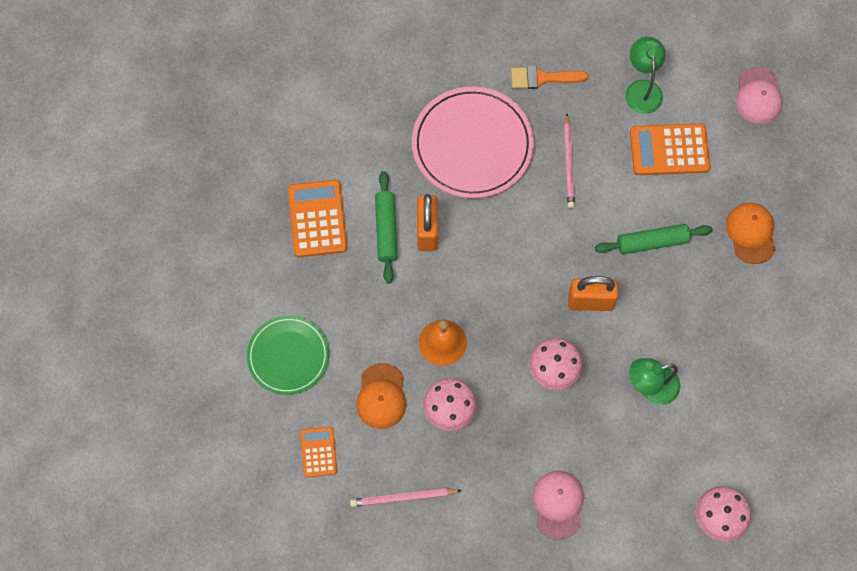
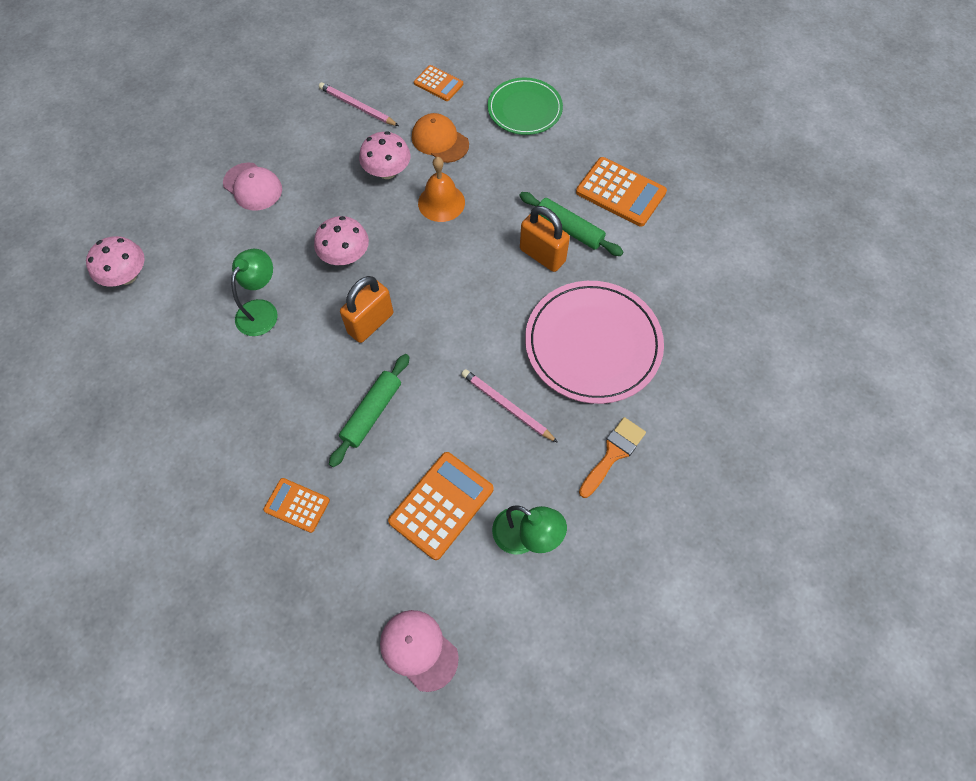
camera: 130 degrees right, 5 degrees down
pink pencil [350,488,462,507] -> pink pencil turned 90 degrees counterclockwise [319,82,399,126]
orange cap [726,203,776,264] -> orange calculator [263,478,330,533]

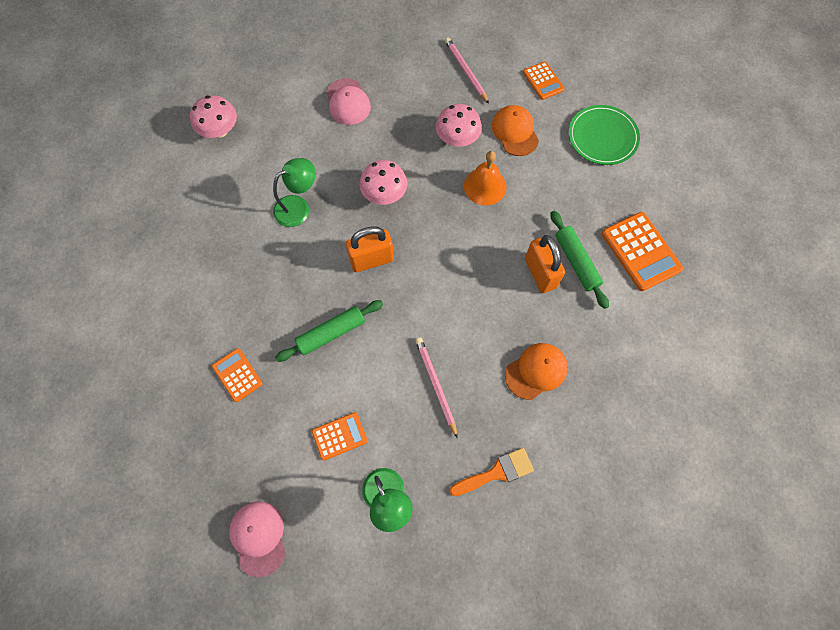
camera: 30 degrees right, 5 degrees up
orange calculator [388,452,494,560] -> orange calculator [312,412,368,461], size x0.60
pink plate [525,281,664,404] -> orange cap [505,343,568,400]

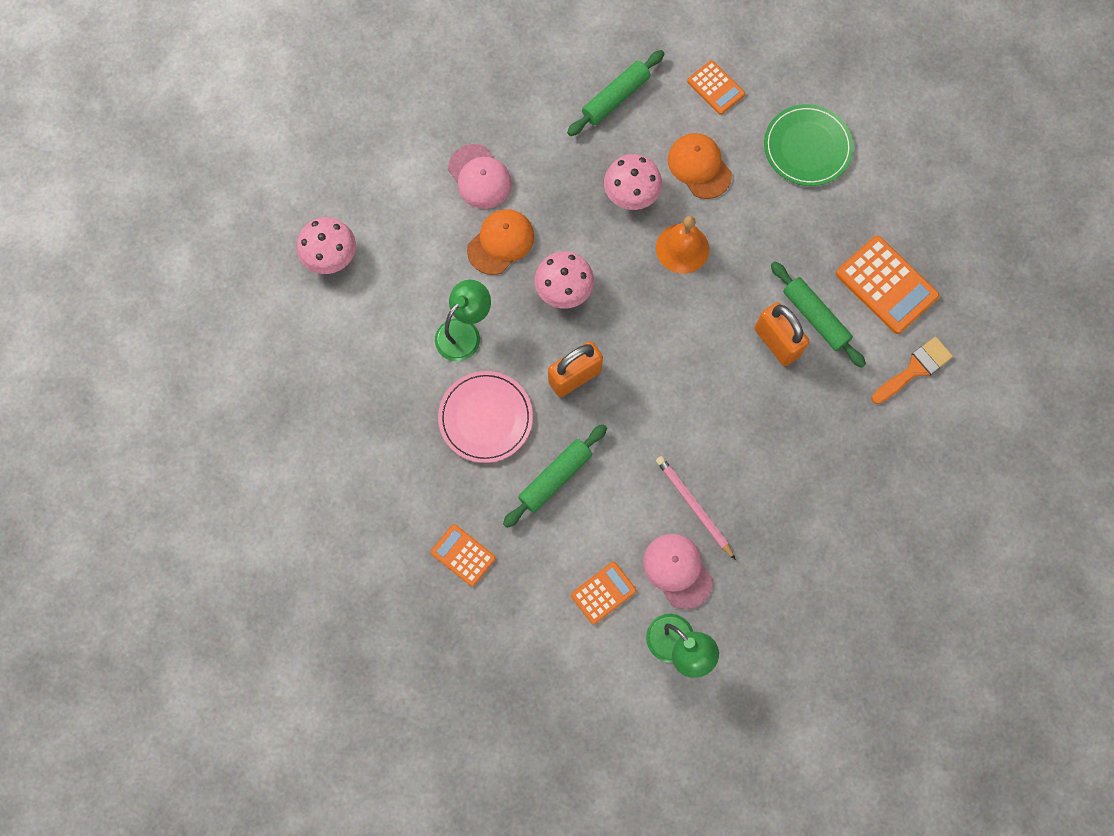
camera: 15 degrees left, 5 degrees up
pink cap [229,501,286,577] -> pink cap moved to [643,534,713,609]
pink pencil [445,38,489,104] -> green rolling pin [567,50,664,136]
orange brush [449,448,534,496] -> orange brush moved to [872,337,953,404]
orange cap [505,343,568,400] -> orange cap moved to [467,209,534,275]
none -> pink plate [438,371,533,463]

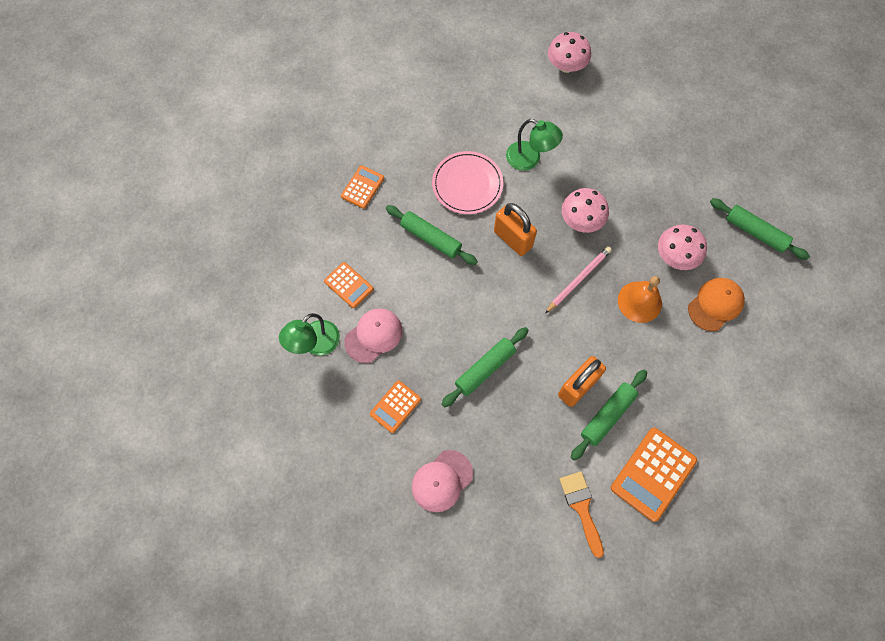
camera: 80 degrees right, 5 degrees down
pink cap [448,144,512,209] -> pink cap moved to [412,450,473,512]
orange cap [467,209,534,275] -> none
pink pencil [656,456,736,560] -> pink pencil moved to [545,246,612,314]
orange calculator [687,60,745,115] -> orange calculator moved to [370,380,421,433]
green plate [764,104,854,186] -> none
orange brush [872,337,953,404] -> orange brush turned 150 degrees counterclockwise [560,472,604,558]
none -> green rolling pin [442,327,529,407]

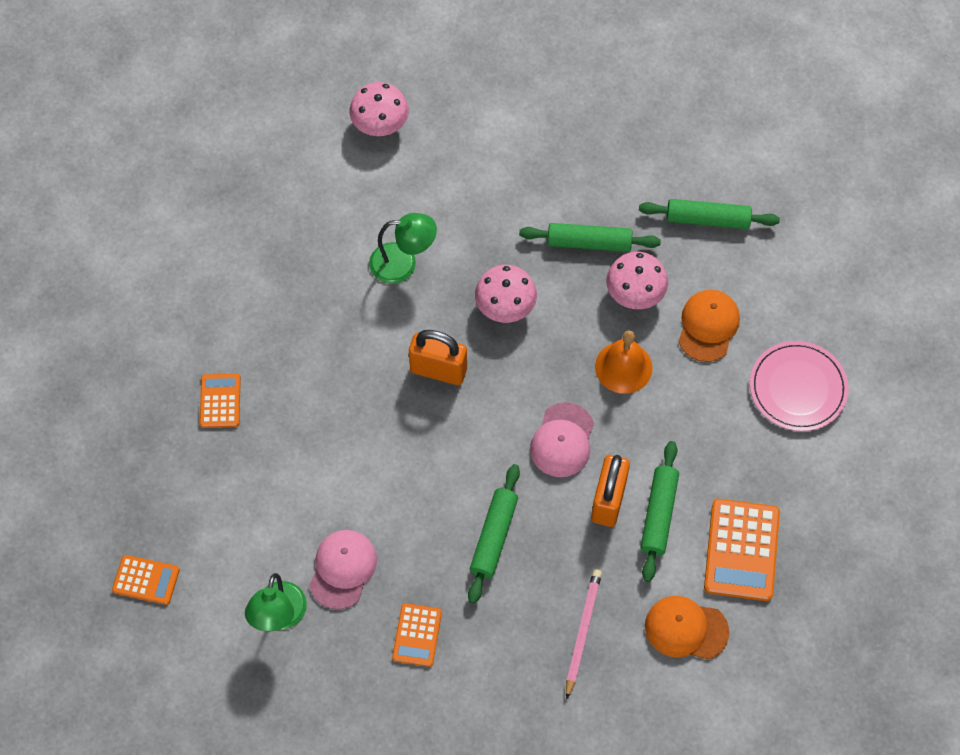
camera: 30 degrees left, 5 degrees down
orange calculator [324,262,374,308] -> orange calculator moved to [112,555,180,605]
green rolling pin [386,205,478,265] -> green rolling pin moved to [519,223,661,252]
pink cap [412,450,473,512] -> pink cap moved to [530,402,594,477]
pink plate [432,151,503,214] -> pink plate moved to [750,341,849,431]
pink pencil [545,246,612,314] -> pink pencil moved to [566,569,602,700]
orange brush [560,472,604,558] -> orange cap [645,596,729,660]

